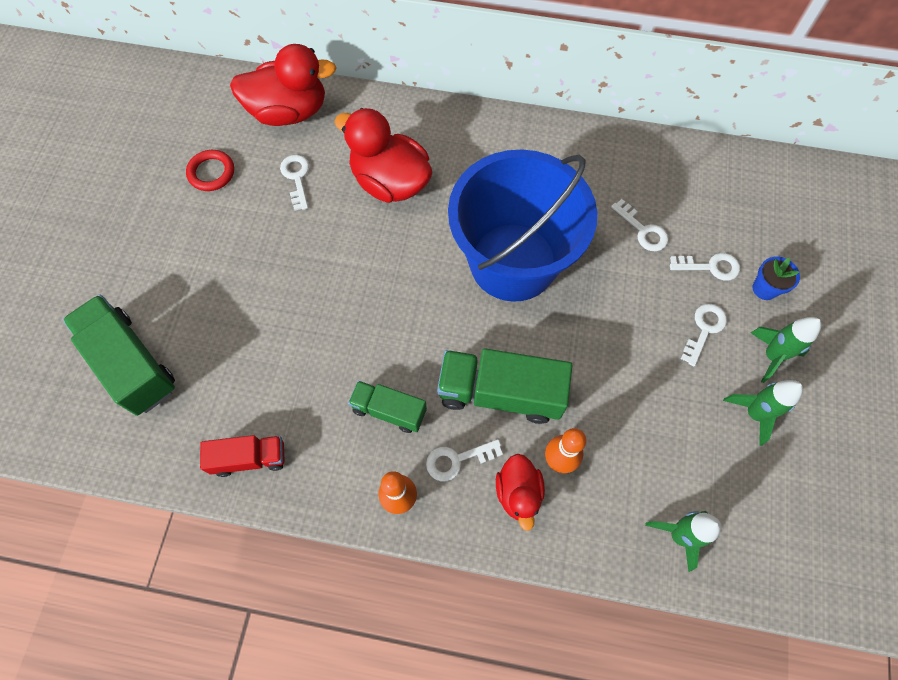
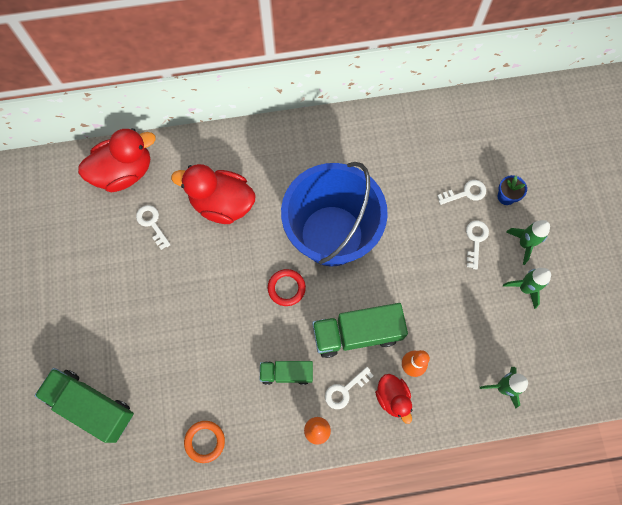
camera: 20 degrees left, 5 degrees up
red ring [186,150,234,191] -> red ring moved to [268,269,306,306]
red truck [200,435,284,477] -> orange ring [184,421,225,463]
white key [611,199,668,251] -> none

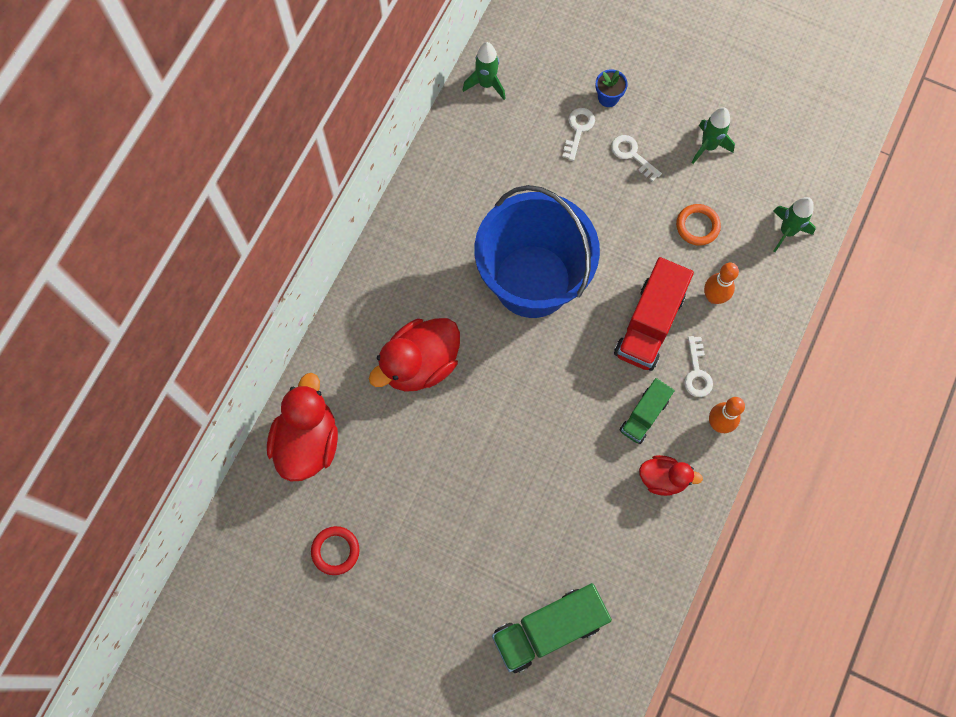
camera: 55 degrees left, 0 degrees up
white key [136,205,171,250] -> none
orange ring [184,421,225,463] -> orange ring moved to [676,204,721,246]
red ring [268,269,306,306] -> red ring moved to [311,526,359,575]
green truck [312,303,408,358] -> red truck [614,257,694,371]
red duck [375,374,413,424] -> red duck moved to [639,455,703,496]
green rocket [506,220,550,265] -> green rocket moved to [463,42,506,100]

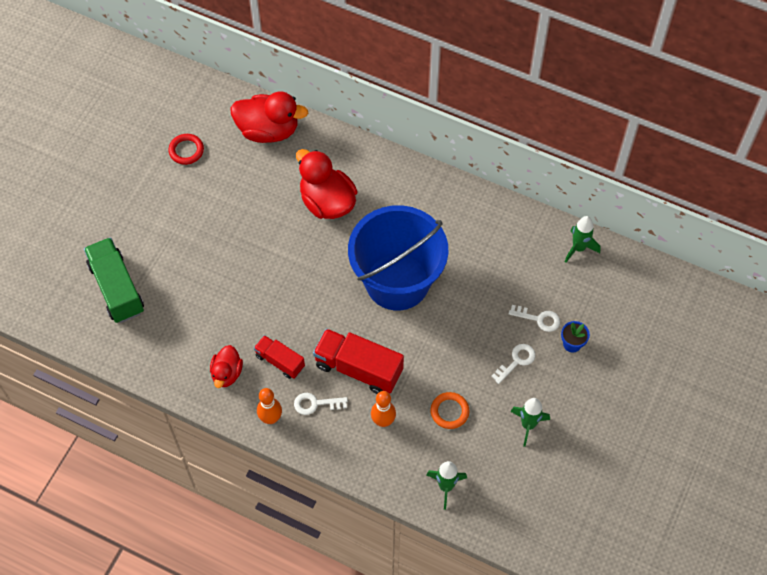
camera: 90 degrees right, 10 degrees down
green truck [620,378,675,444] -> red truck [254,335,305,379]

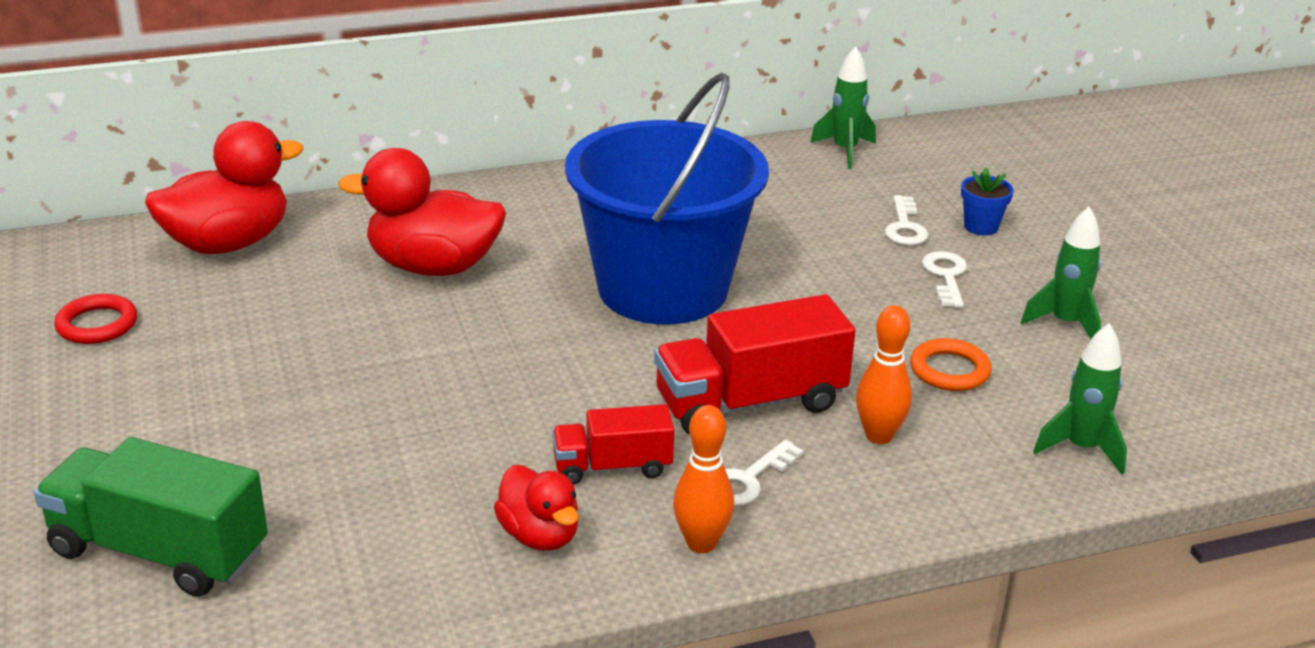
camera: 45 degrees left, 30 degrees down
white key [509,305,560,332] -> white key turned 120 degrees clockwise [885,195,929,245]

